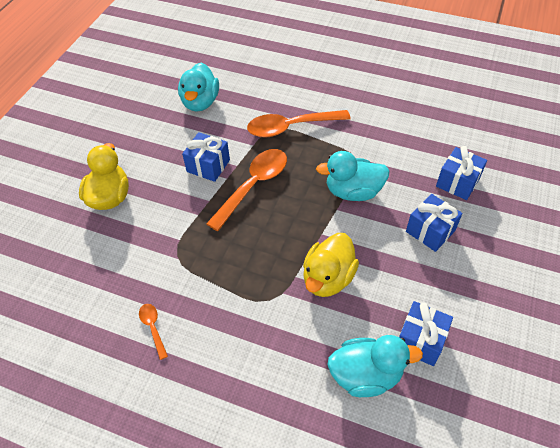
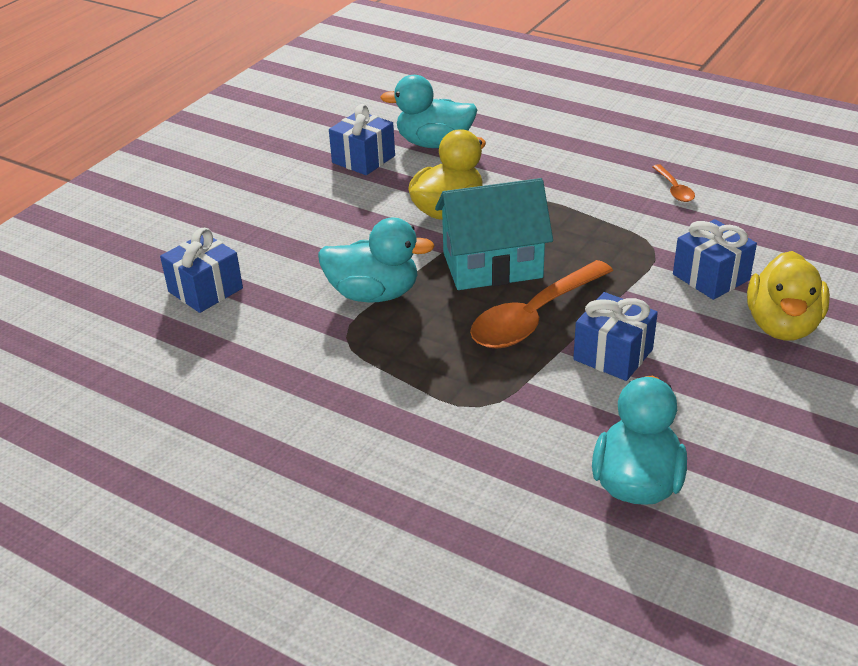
camera: 170 degrees left, 15 degrees down
orange spoon [247,110,351,137] -> none
blue gift [406,194,462,252] -> blue gift moved to [673,219,757,300]
none -> turquoise house [435,178,553,290]

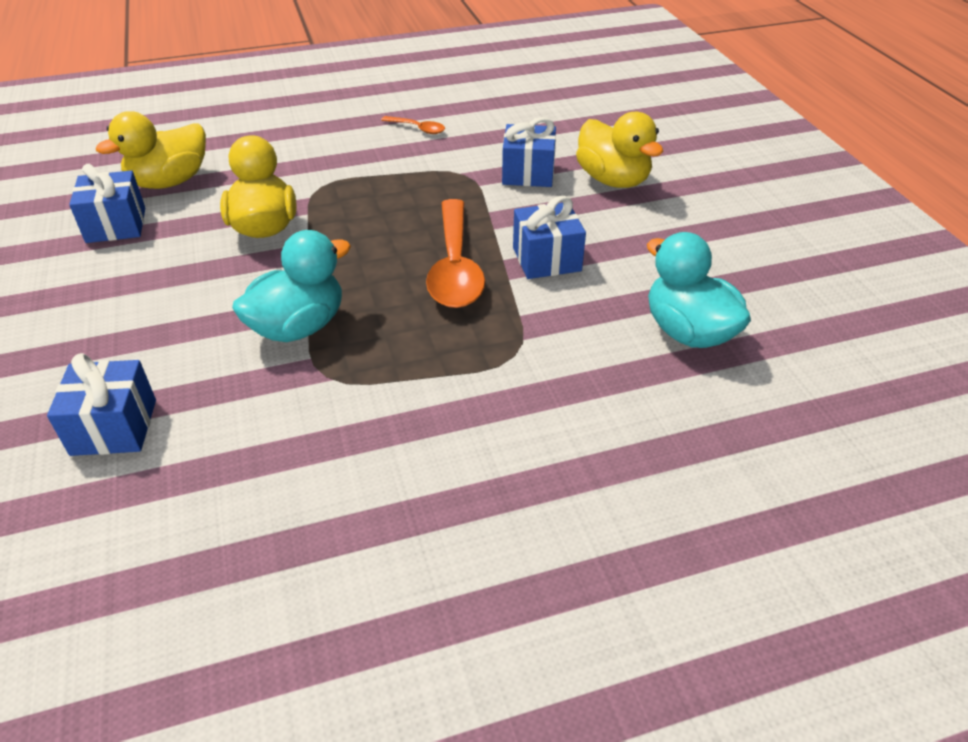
camera: 50 degrees left, 5 degrees up
turquoise duck [380,75,477,148] -> yellow duck [96,111,206,189]
turquoise house [435,178,553,290] -> none

